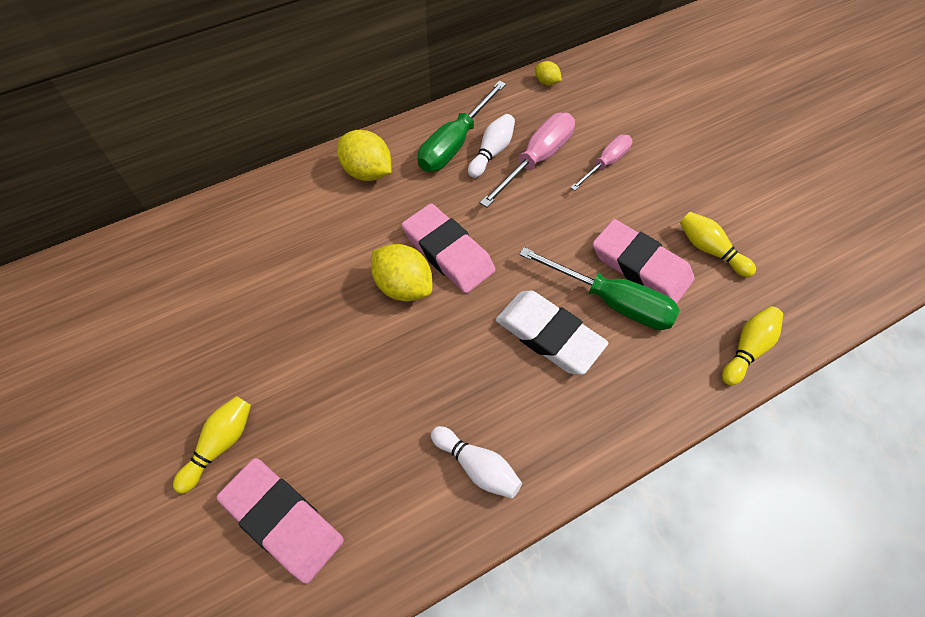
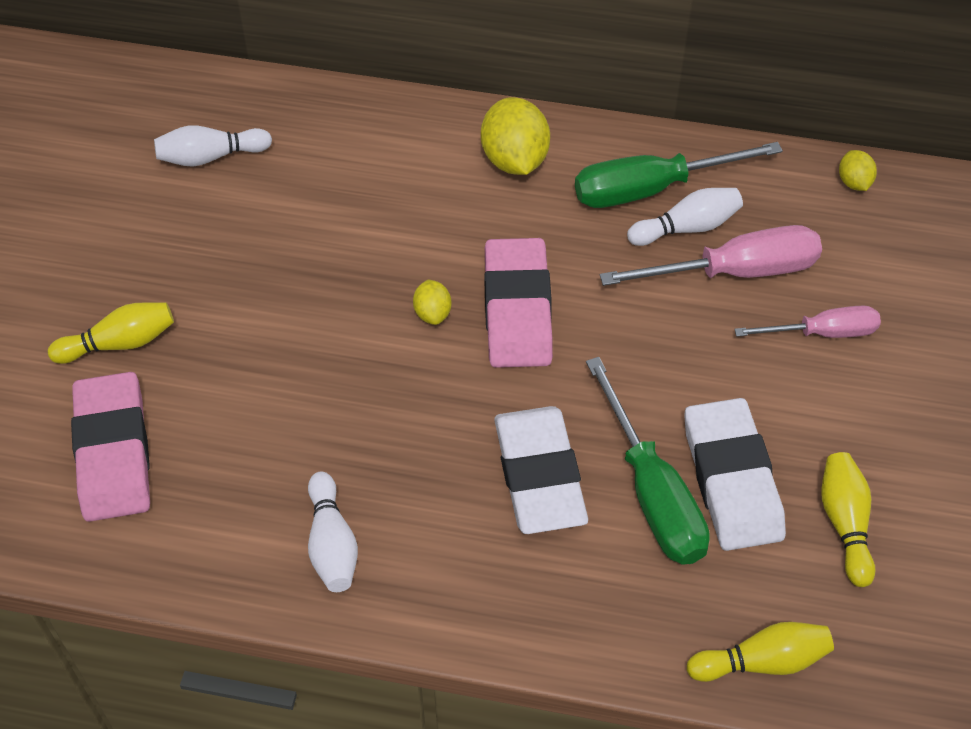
camera: 40 degrees right, 5 degrees down
yellow lemon [371,244,432,301] -> yellow lemon [413,280,452,325], size x0.52
pink eraser [592,219,695,304] -> white eraser [684,398,786,551]
none -> white bowling pin [154,125,272,167]

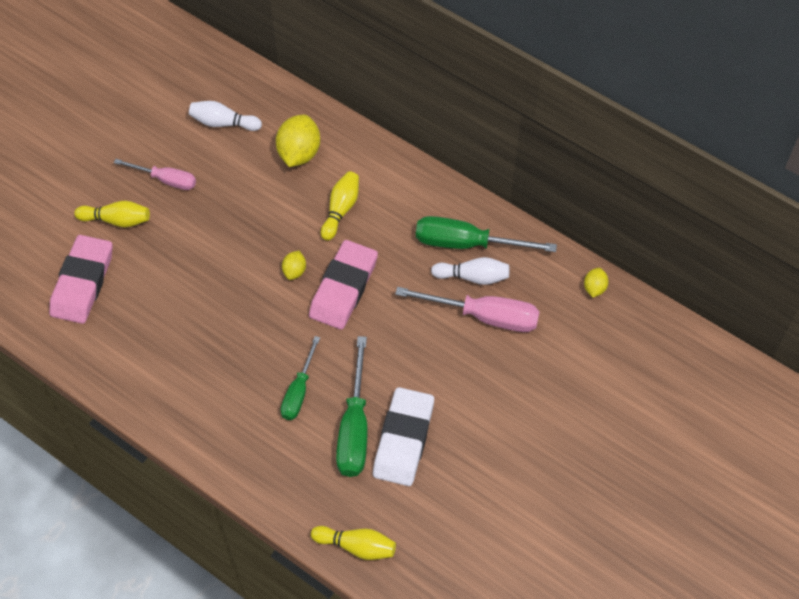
camera: 25 degrees right, 5 degrees up
white bowling pin [308,472,358,592] -> none
yellow lemon [481,97,550,175] -> yellow lemon moved to [276,115,320,167]
white eraser [494,406,588,534] -> green screwdriver [281,336,320,420]
pink screwdriver [734,306,881,338] -> pink screwdriver moved to [114,159,196,190]
yellow bowling pin [822,452,875,587] -> yellow bowling pin moved to [321,171,359,241]

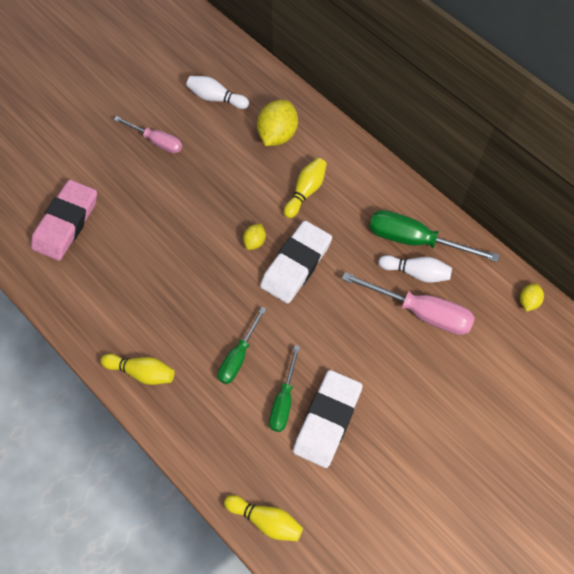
camera: 10 degrees right, 5 degrees up
yellow bowling pin [74,201,150,228] -> yellow bowling pin moved to [101,354,175,385]
pink eraser [309,240,378,330] -> white eraser [260,221,332,304]
green screwdriver [336,336,367,477] -> green screwdriver [269,345,300,432], size x0.63

